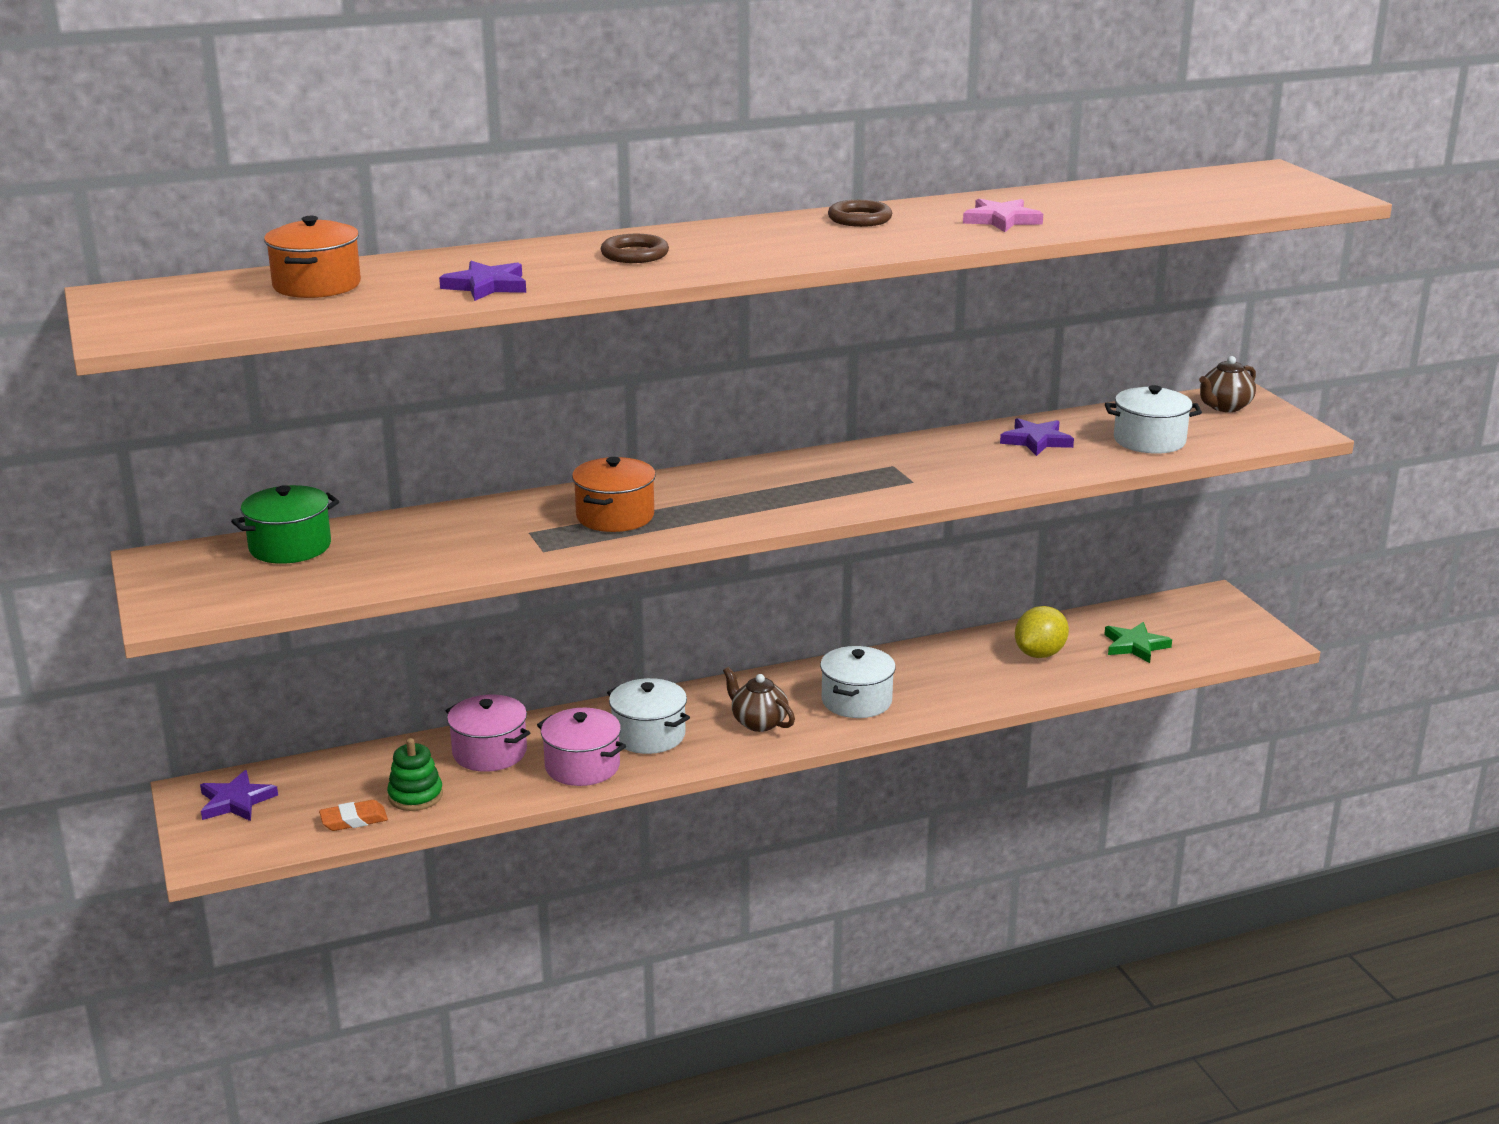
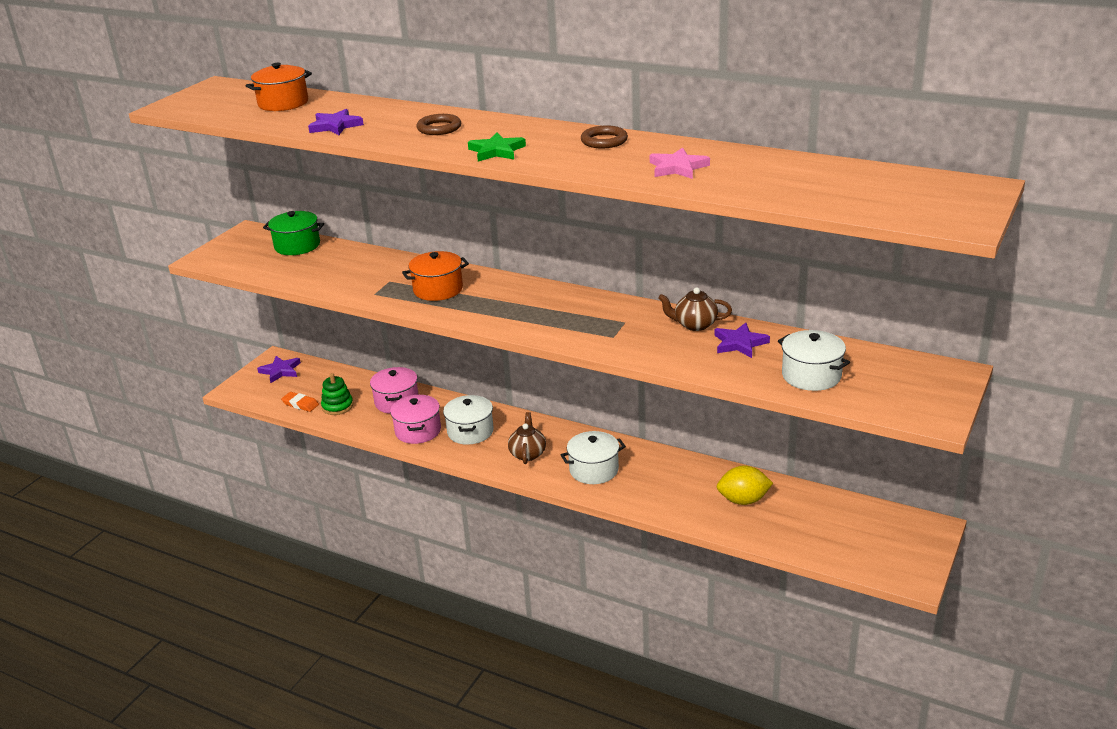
camera: 50 degrees right, 5 degrees up
green star [1104,622,1172,663] -> green star moved to [468,132,526,162]
brown teapot [1199,356,1256,412] -> brown teapot moved to [658,287,732,331]

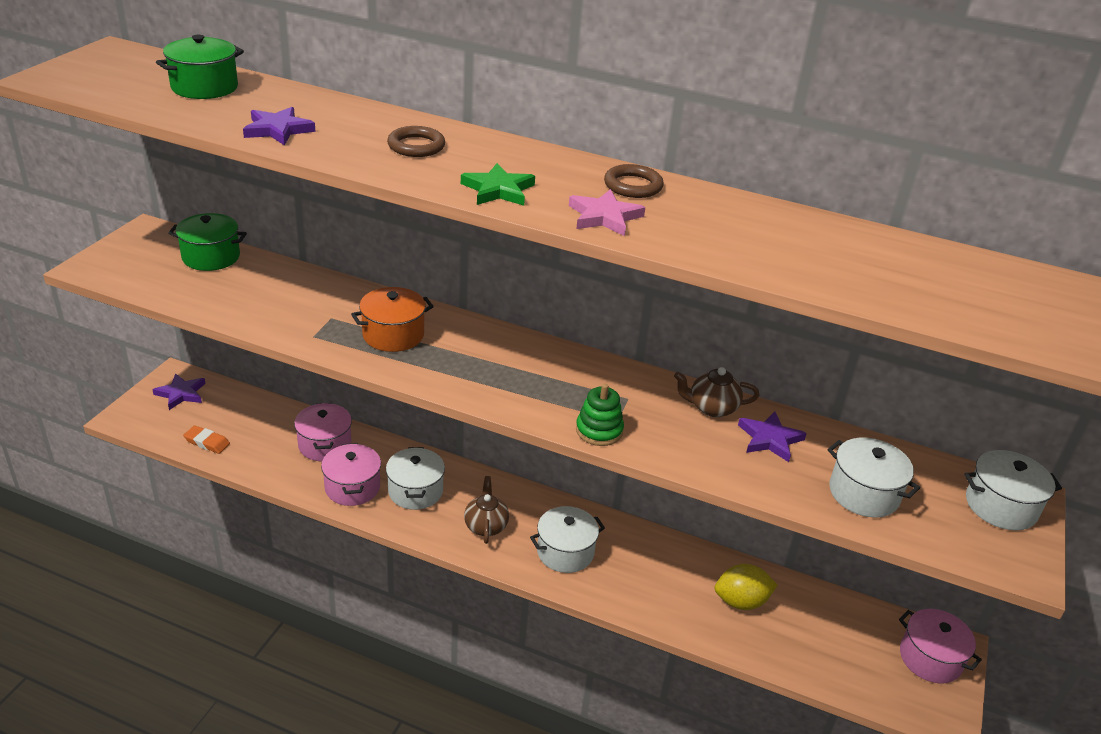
camera: 10 degrees left, 5 degrees up
orange pot [246,63,312,111] -> green pot [156,35,244,99]
green stacking toy [321,373,353,415] -> green stacking toy moved to [576,384,624,446]
pink star [650,147,710,179] -> pink star moved to [569,189,645,236]
none -> pink pot [899,609,982,684]
none -> white pot [964,450,1062,530]

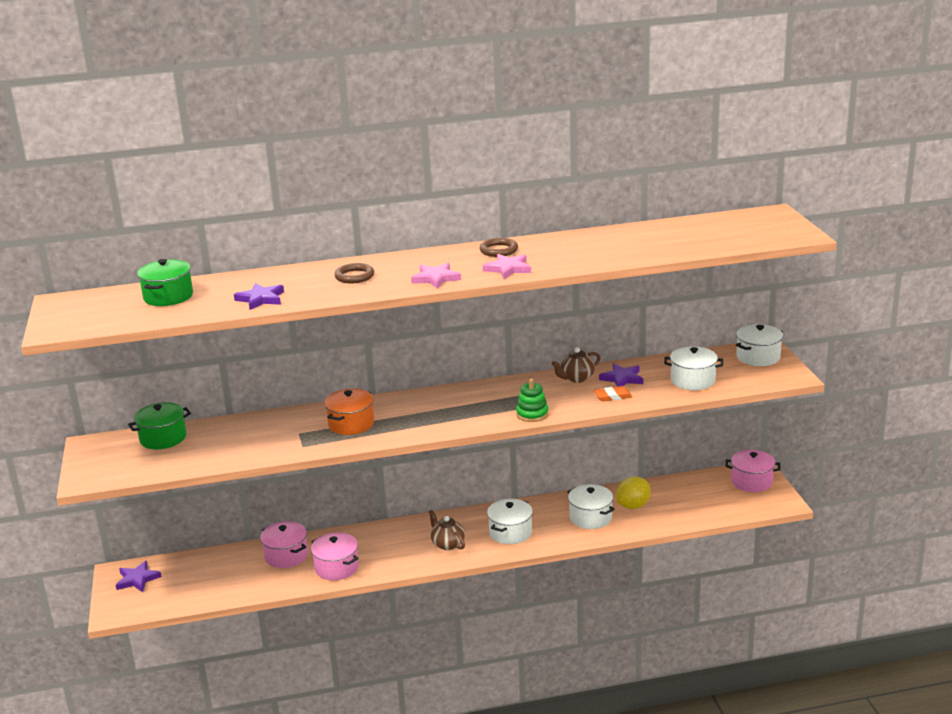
camera: 30 degrees left, 10 degrees down
orange eraser [183,425,230,454] -> orange eraser moved to [593,386,632,402]
white pot [386,447,445,510] -> white pot moved to [567,484,615,529]
green star [461,163,535,206] -> pink star [411,263,461,289]

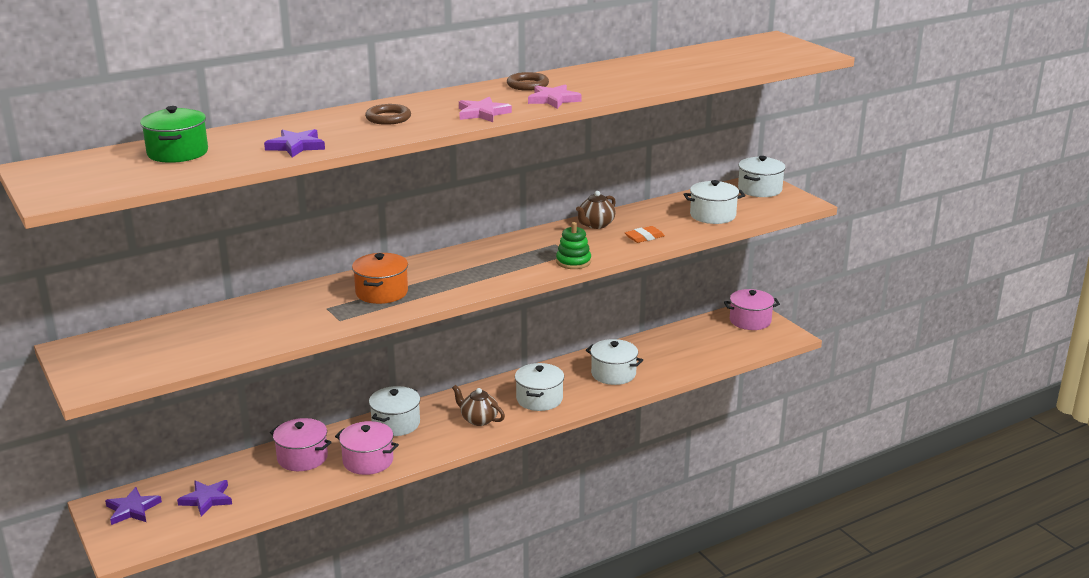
camera: 20 degrees left, 0 degrees up
green pot [128,402,191,449] -> none
purple star [599,363,643,387] -> purple star moved to [177,480,232,517]
yellow lemon [616,477,651,509] -> none
none -> white pot [369,386,420,436]

